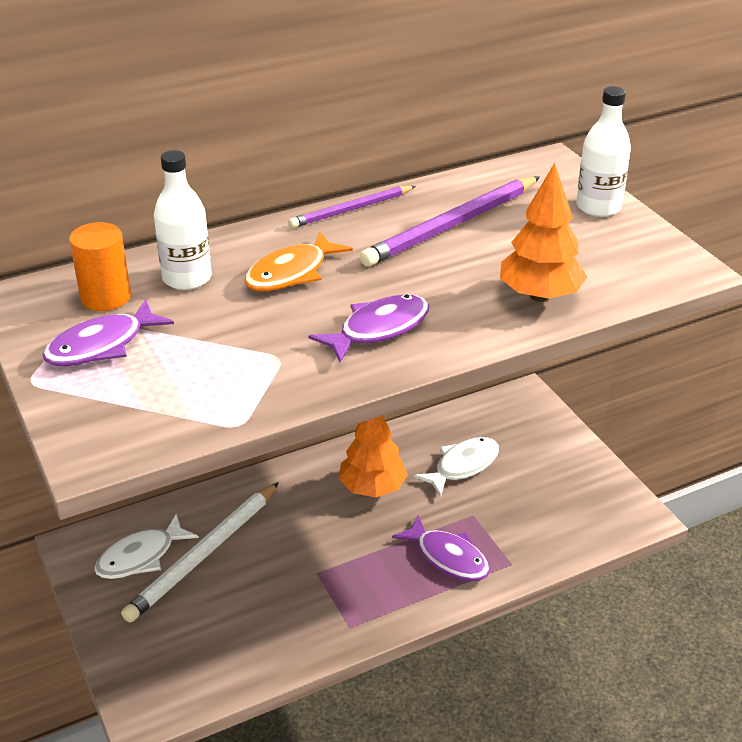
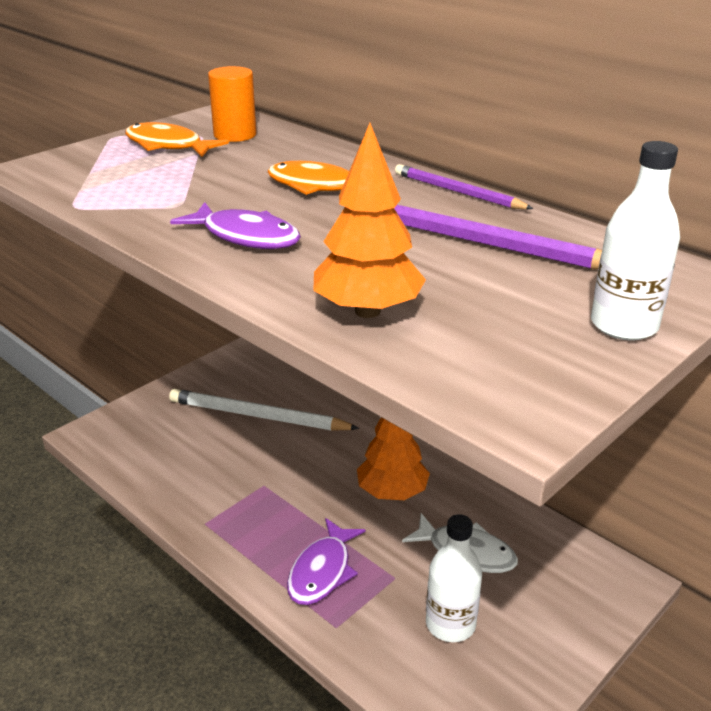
camera: 70 degrees right, 5 degrees down
purple fish [42,299,174,366] -> orange fish [125,122,229,157]
white fish [94,514,199,579] -> none
white bottle [154,150,212,290] -> white bottle moved to [426,514,482,642]

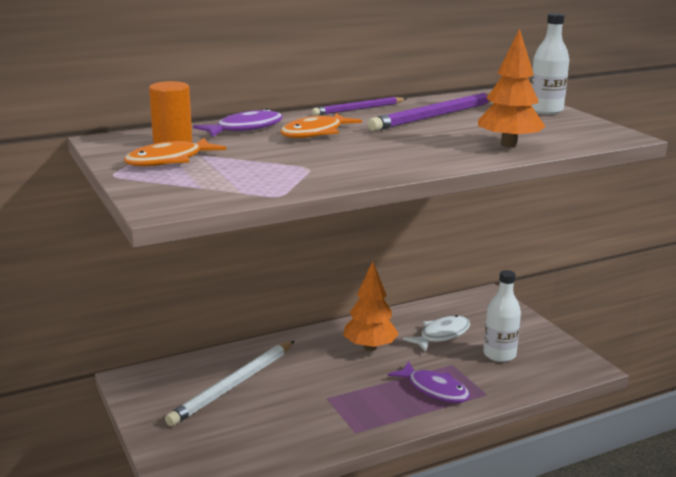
camera: 70 degrees left, 10 degrees down
purple fish [170,202,301,249] -> purple fish moved to [193,108,283,137]

